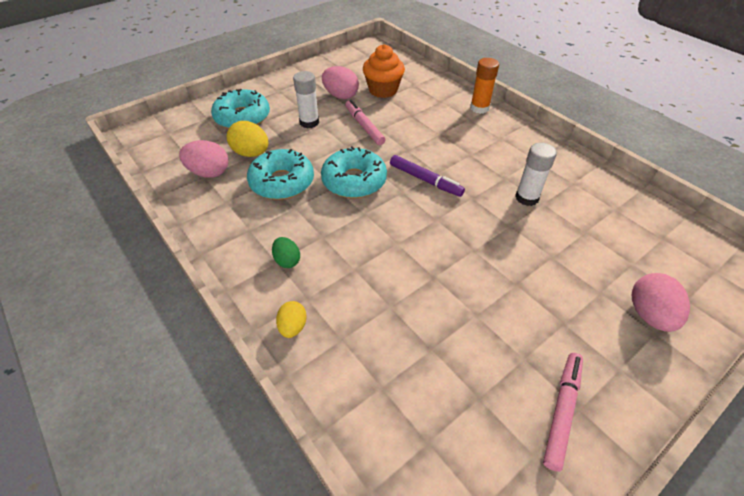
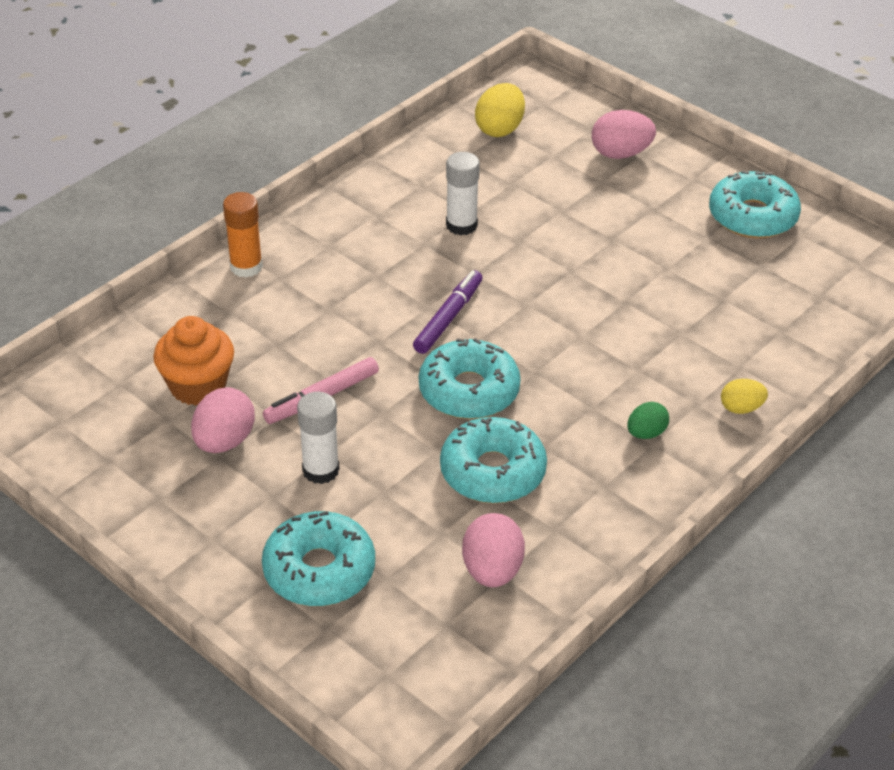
camera: 100 degrees left, 5 degrees down
yellow egg [227,121,269,157] -> yellow egg moved to [475,83,525,137]
pink marker [543,353,583,472] -> turquoise donut [709,170,801,239]

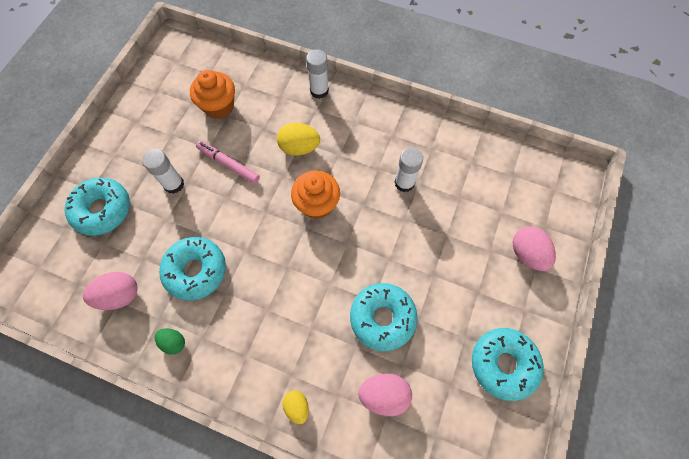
camera: 70 degrees right, 25 degrees up
pink egg [191,387,255,453] -> pink egg moved to [358,374,412,416]
orange glue stick [223,192,263,278] -> white glue stick [306,49,329,99]
purple marker [413,270,482,354] -> orange cupcake [291,170,340,219]
turquoise donut [419,338,521,419] -> turquoise donut moved to [350,283,418,351]
yellow egg [475,83,525,137] -> yellow egg moved to [277,123,320,156]
green egg [627,402,669,439] -> green egg moved to [154,328,185,355]

